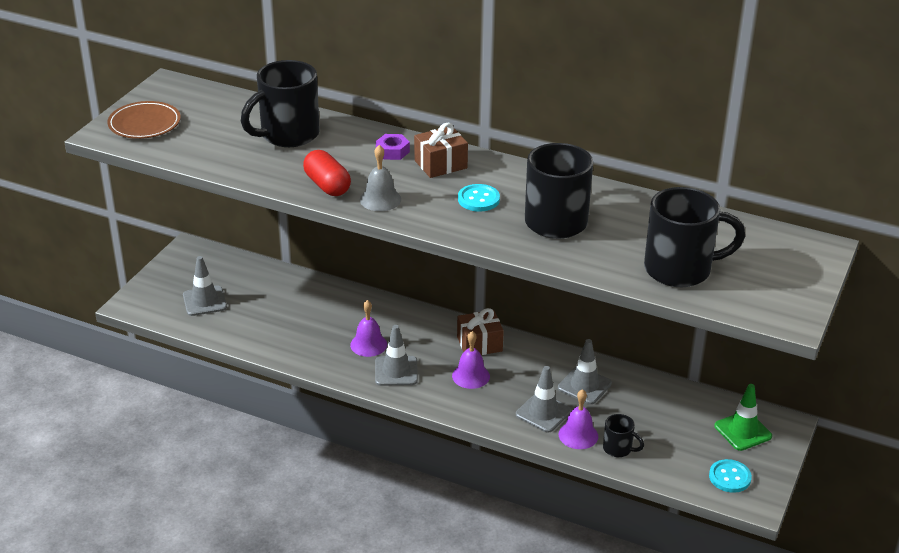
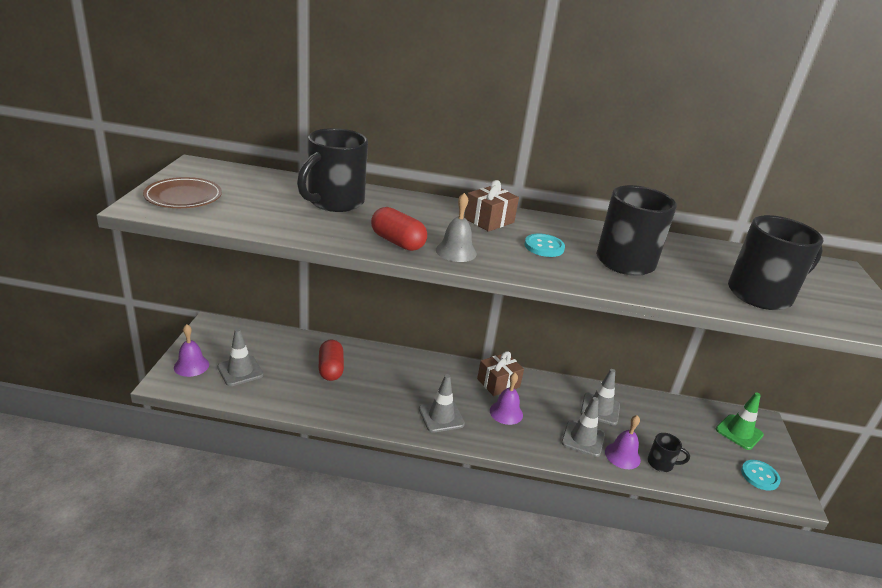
camera: 20 degrees left, 5 degrees down
purple bell [350,300,387,357] -> purple bell moved to [174,324,209,377]
purple nut [376,134,410,160] -> none
none -> red capsule [319,339,344,381]

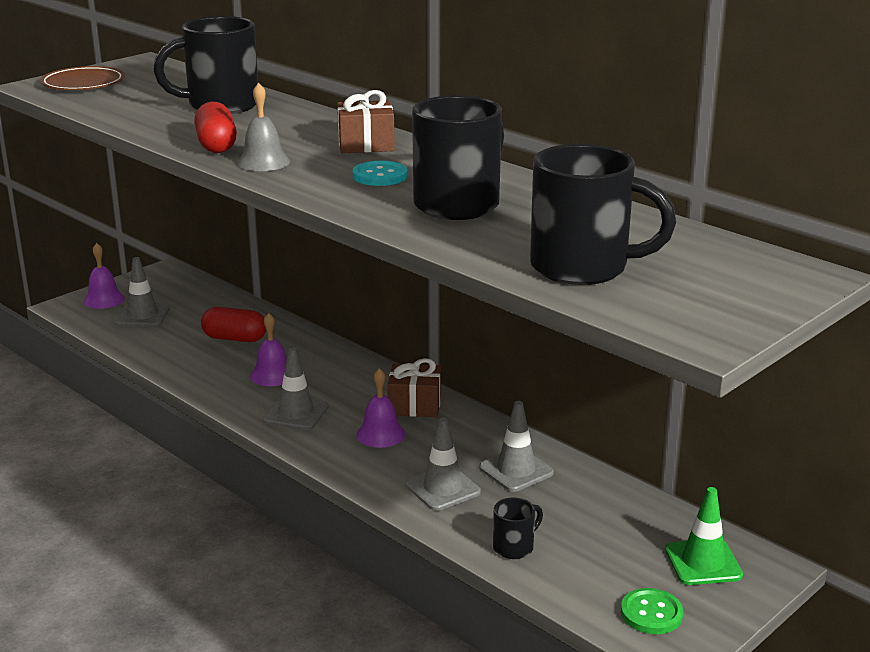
camera: 40 degrees right, 5 degrees down
red capsule [319,339,344,381] -> red capsule turned 75 degrees clockwise [201,307,266,342]
purple bell [605,415,641,469] -> purple bell moved to [250,313,287,386]
black mug [648,433,690,472] -> black mug turned 90 degrees counterclockwise [493,498,543,559]
turquoise button [741,460,781,491] -> green button [621,588,683,634]

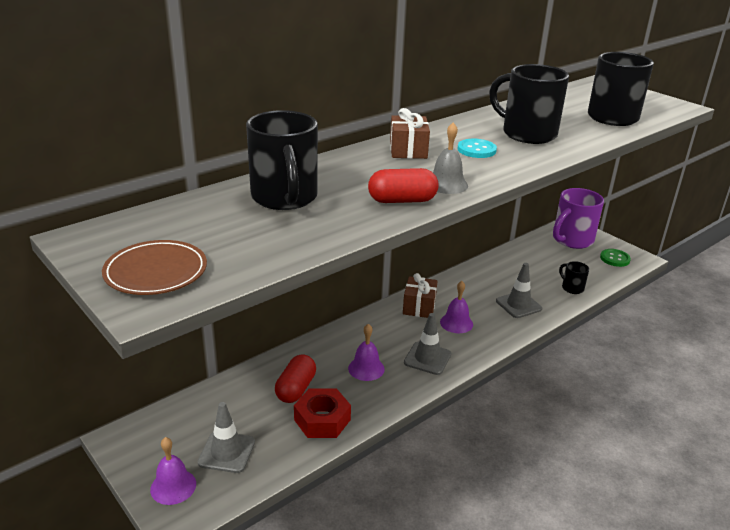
camera: 85 degrees left, 5 degrees up
grey traffic cone [479,401,554,492] -> none
green traffic cone [665,487,743,585] -> purple mug [553,188,604,249]
none -> red nut [294,389,351,438]

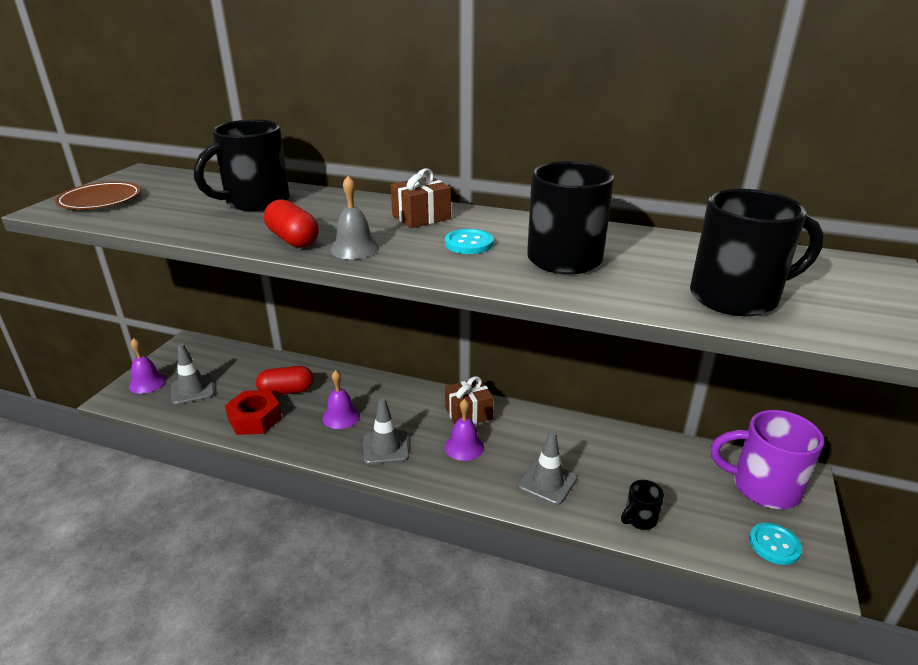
camera: 60 degrees right, 0 degrees up
black mug [559,261,589,294] -> black mug turned 150 degrees counterclockwise [621,480,664,530]
green button [600,249,631,267] -> turquoise button [749,523,802,565]

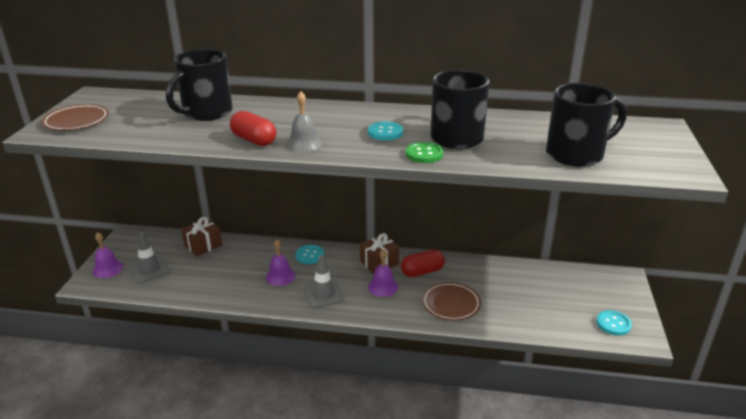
camera: 10 degrees left, 0 degrees up
red nut [225,390,282,435] -> none
red capsule [256,366,313,396] -> red capsule moved to [401,249,445,277]
brown gift [391,168,451,228] -> brown gift moved to [181,217,222,256]
grey traffic cone [518,431,577,505] -> brown plate [422,282,481,321]
black mug [621,480,664,530] -> none
purple mug [711,410,824,509] -> none
none -> turquoise button [296,245,324,264]
none -> green button [406,142,443,163]

